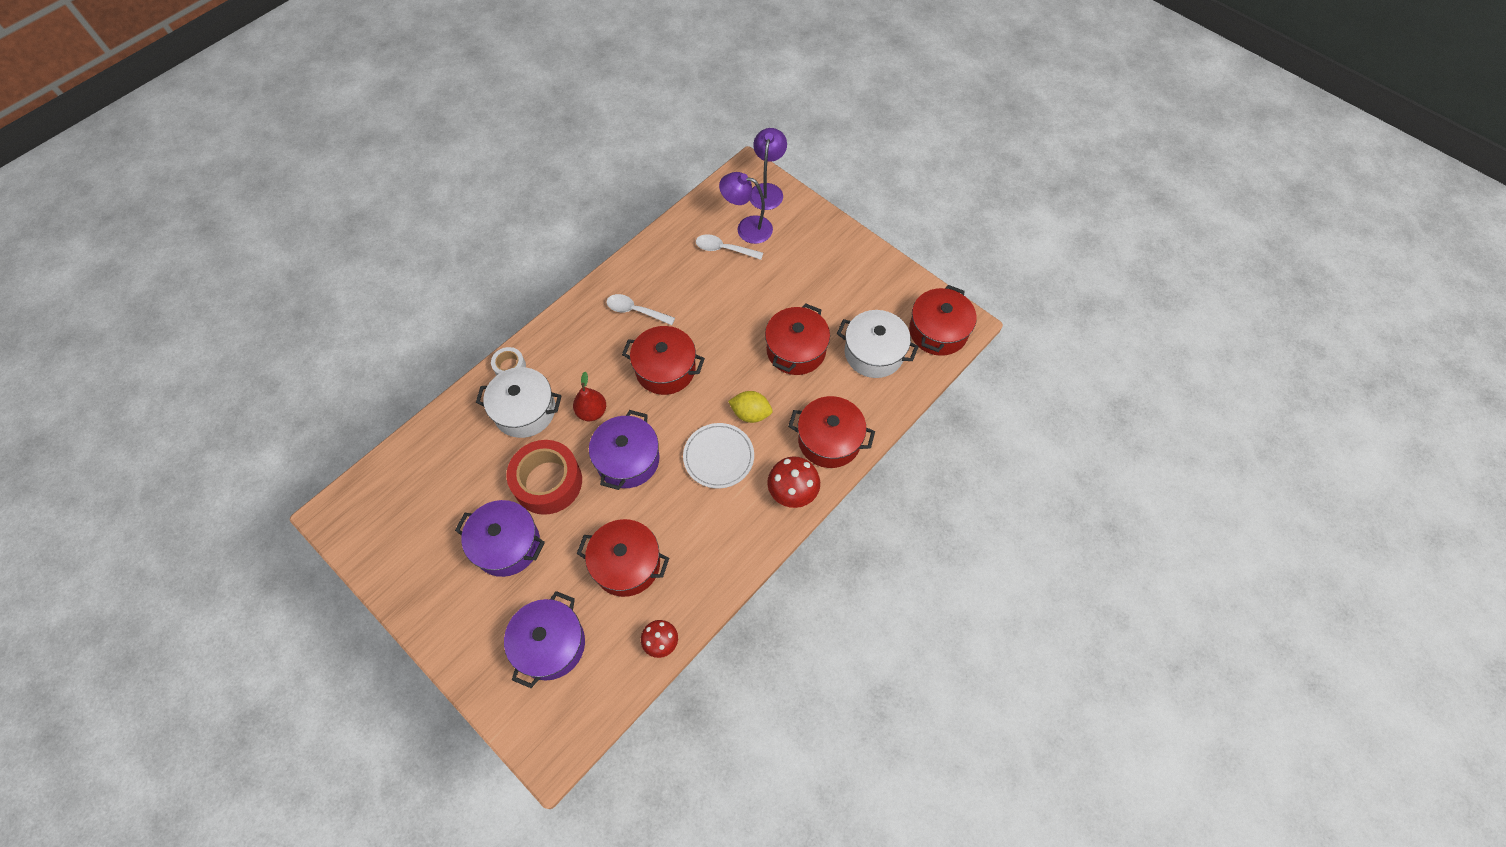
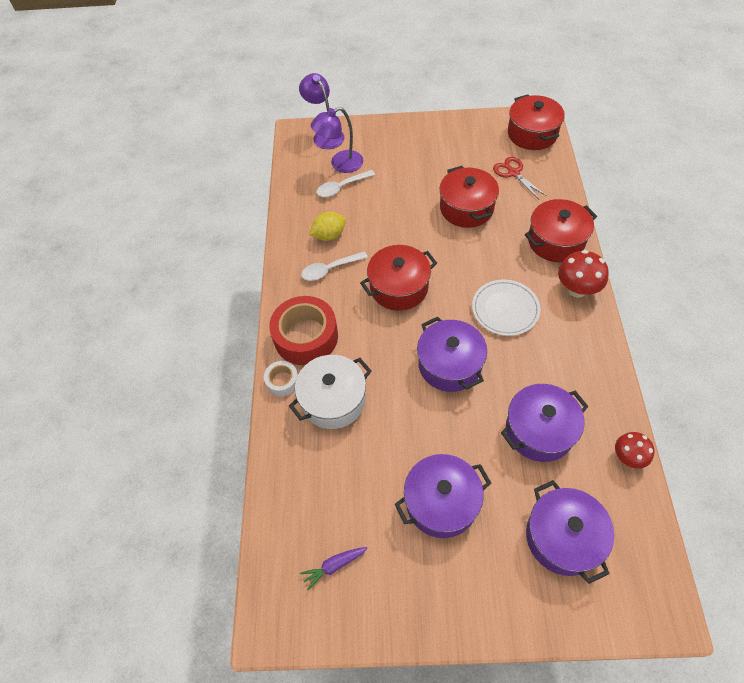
camera: 40 degrees left, 5 degrees down
red tape [506,440,582,515] -> red tape moved to [269,296,338,365]
red pear [573,372,606,421] -> none
red pot [577,519,669,597] -> purple pot [501,384,589,462]
yellow lemon [728,391,773,423] -> yellow lemon moved to [309,212,346,241]
white pot [837,310,919,378] -> red scissors [493,157,547,199]
none -> purple carrot [300,547,368,590]

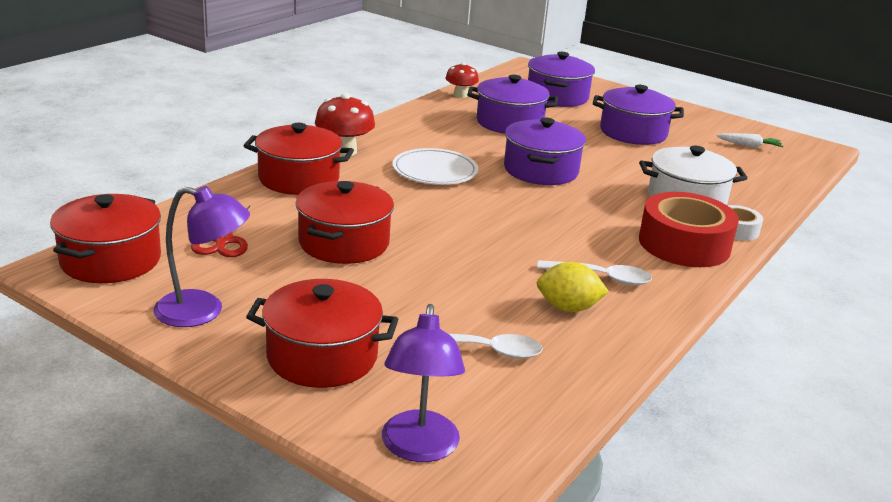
camera: 150 degrees left, 30 degrees down
purple carrot [300,547,368,590] -> white carrot [717,133,783,148]
purple lamp [311,107,363,173] -> purple lamp moved to [154,186,250,327]
red pot [360,245,437,311] -> red pot moved to [246,279,398,388]

